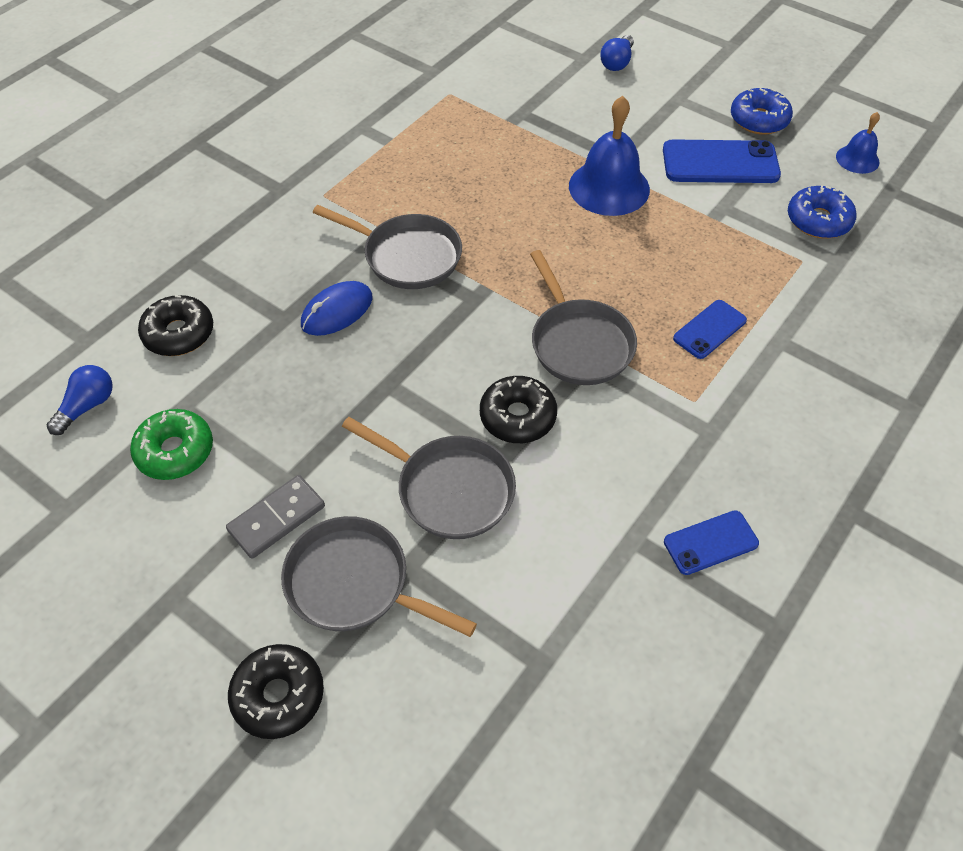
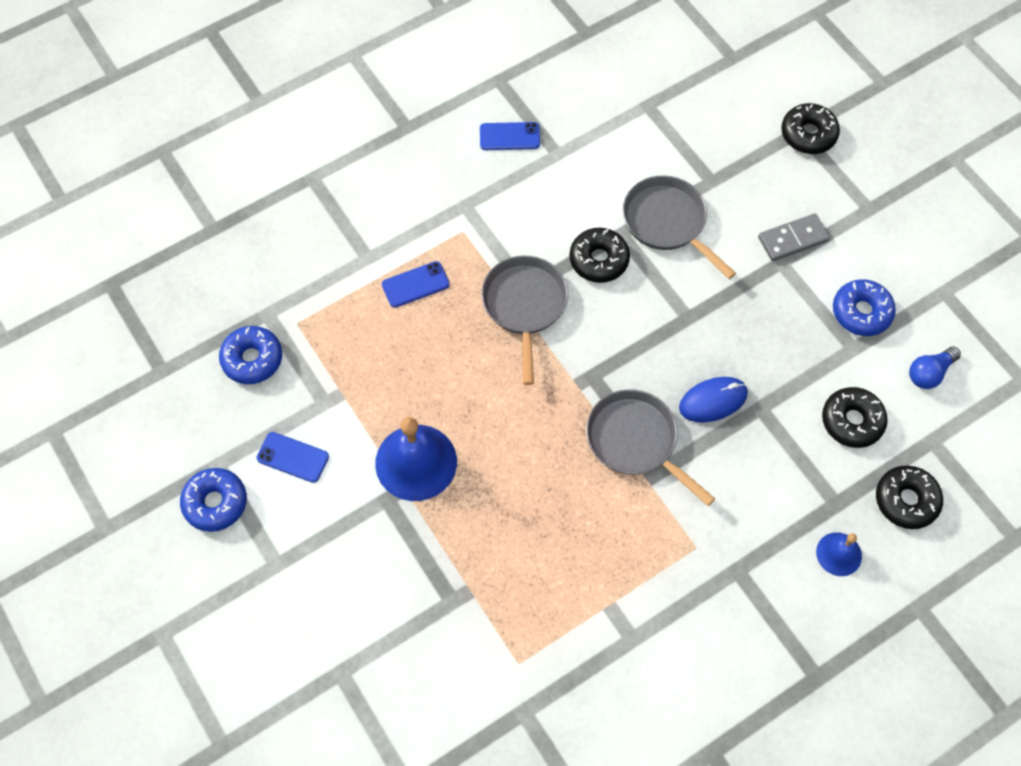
camera: 160 degrees left, 10 degrees up
green donut [130,409,213,480] -> blue donut [833,279,896,336]
grey pan [281,516,477,637] -> none
blue light bulb [600,35,634,71] -> none
blue phone [663,139,781,183] -> blue phone [256,432,329,483], size x0.58
blue bell [836,112,880,174] -> blue bell moved to [816,532,862,576]
none -> black donut [876,466,943,529]

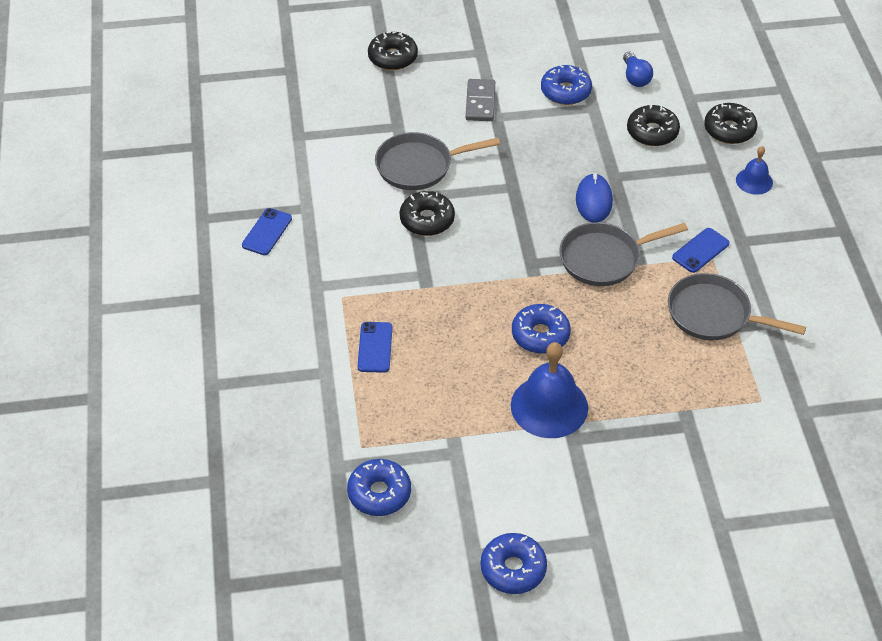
camera: 65 degrees left, 15 degrees down
blue phone [256,432,329,483] -> blue phone moved to [672,228,730,273]
grey pan [481,255,568,385] -> grey pan moved to [668,273,806,340]
none -> blue donut [512,304,571,354]

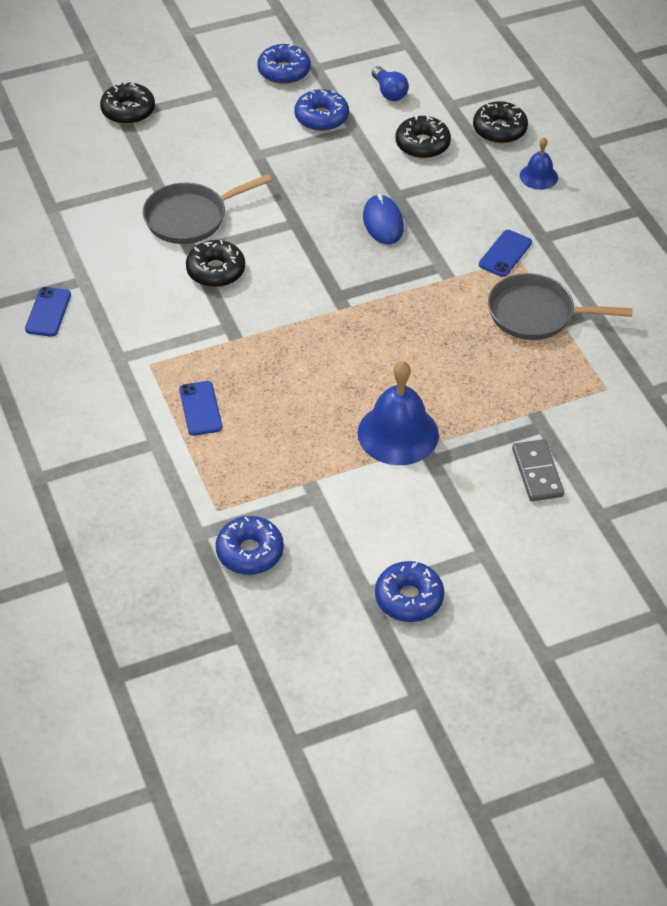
camera: 15 degrees left, 0 degrees up
grey domino [466,79,495,121] -> grey domino moved to [512,439,564,501]
blue donut [512,304,571,354] -> blue donut moved to [257,44,311,84]
grey pan [559,222,688,286] -> none

